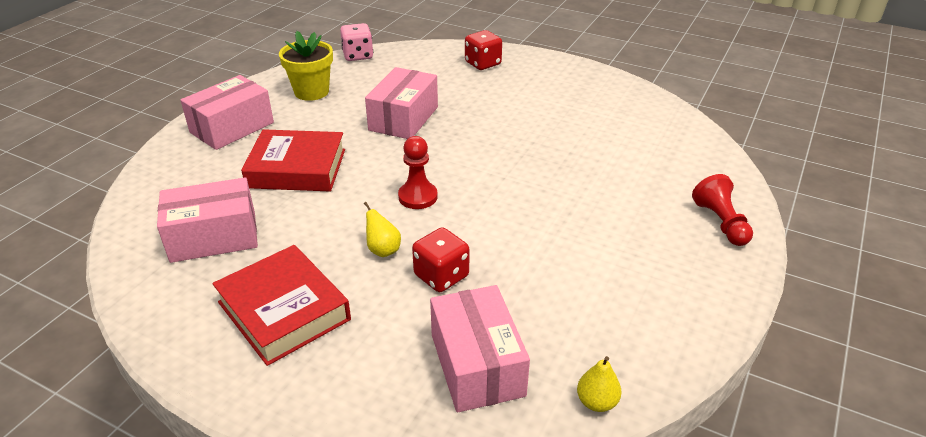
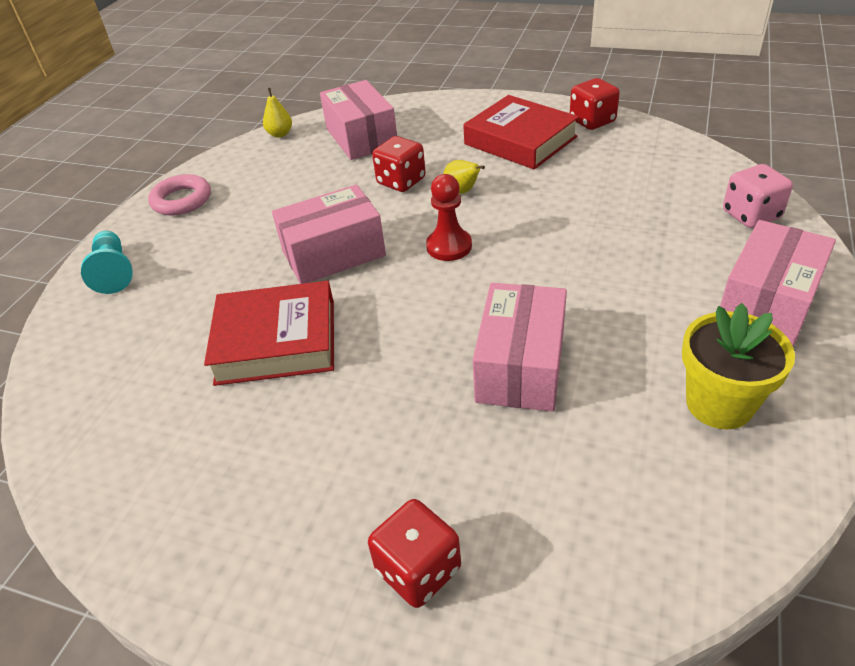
camera: 175 degrees right, 5 degrees up
pink box [157,177,258,263] -> pink box moved to [272,184,386,284]
red book [241,129,345,191] -> red book moved to [204,281,334,386]
pink dice [340,23,373,61] -> pink dice moved to [723,164,793,228]
red pawn [692,174,753,246] -> turquoise pawn [81,231,133,294]
none -> pink ring [148,174,211,216]
none -> red dice [570,78,620,130]

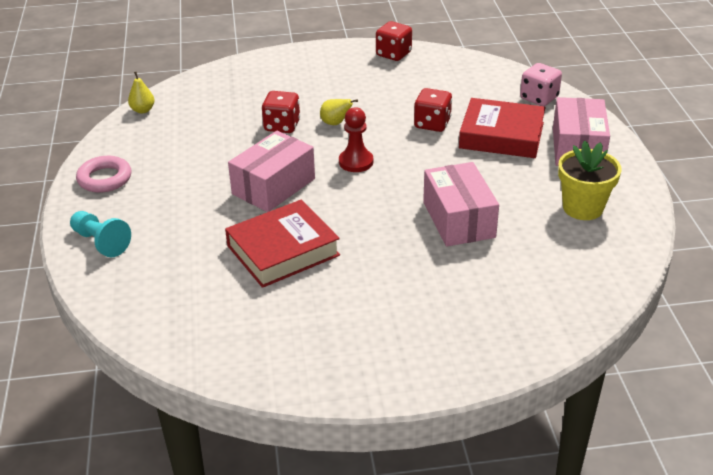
camera: 30 degrees left, 5 degrees down
pink box [320,80,397,160] -> none
red dice [368,499,461,608] -> red dice moved to [414,88,452,132]
red book [463,95,579,170] -> red book moved to [459,98,546,158]

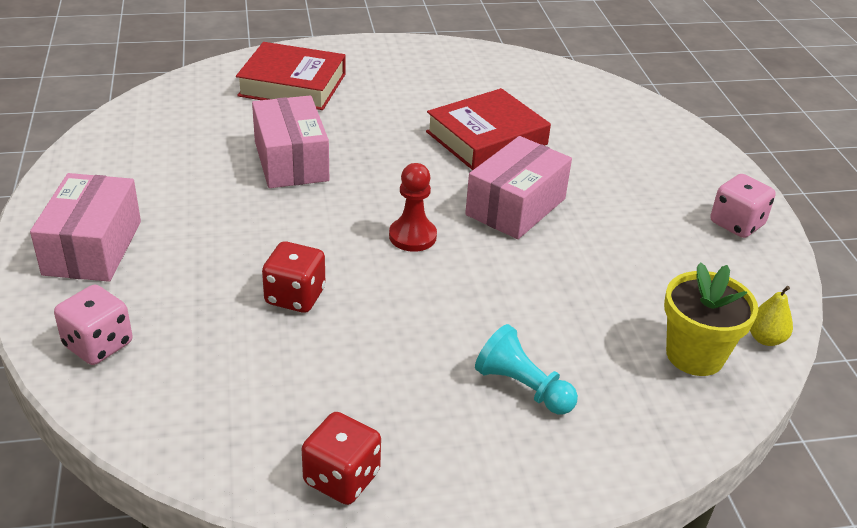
camera: 175 degrees right, 0 degrees up
turquoise pawn [70,211,131,257] -> turquoise pawn moved to [475,324,578,414]
pink ring [76,156,131,193] -> pink dice [710,174,776,238]
red dice [262,91,300,133] -> none
yellow pear [320,99,358,125] -> none
red book [459,98,546,158] -> red book moved to [236,42,346,110]
yellow flower pot [558,141,622,220] -> yellow flower pot moved to [664,262,758,376]

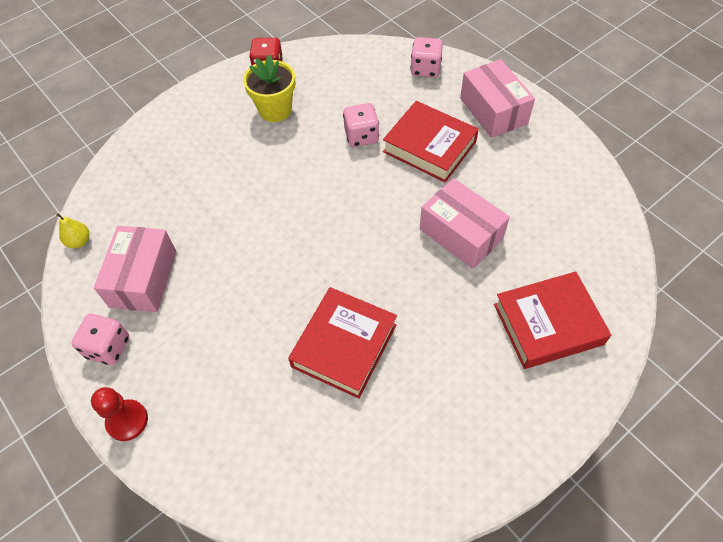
camera: 155 degrees right, 20 degrees up
red dice [262,241,325,313] -> pink dice [343,103,379,147]
red pawn [389,163,437,252] -> red pawn moved to [91,387,148,441]
pink box [465,136,572,239] -> pink box moved to [94,226,176,312]
turquoise pawn [475,324,578,414] -> none
yellow flower pot [664,262,758,376] -> yellow flower pot moved to [243,55,295,122]
none -> red book [383,101,479,183]

